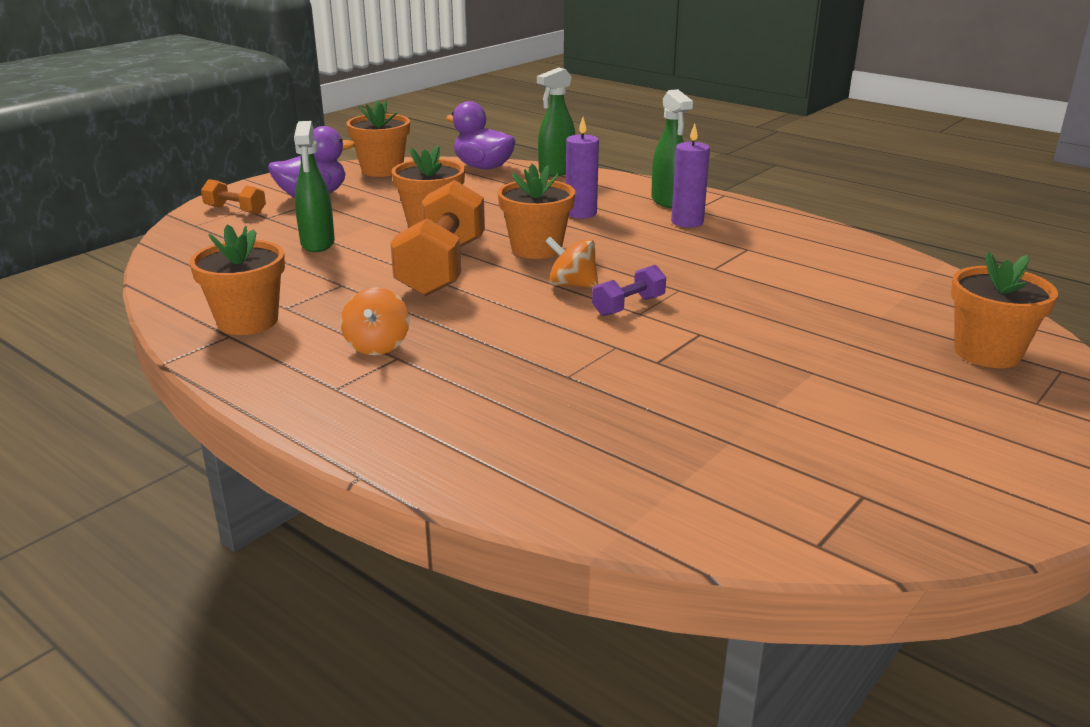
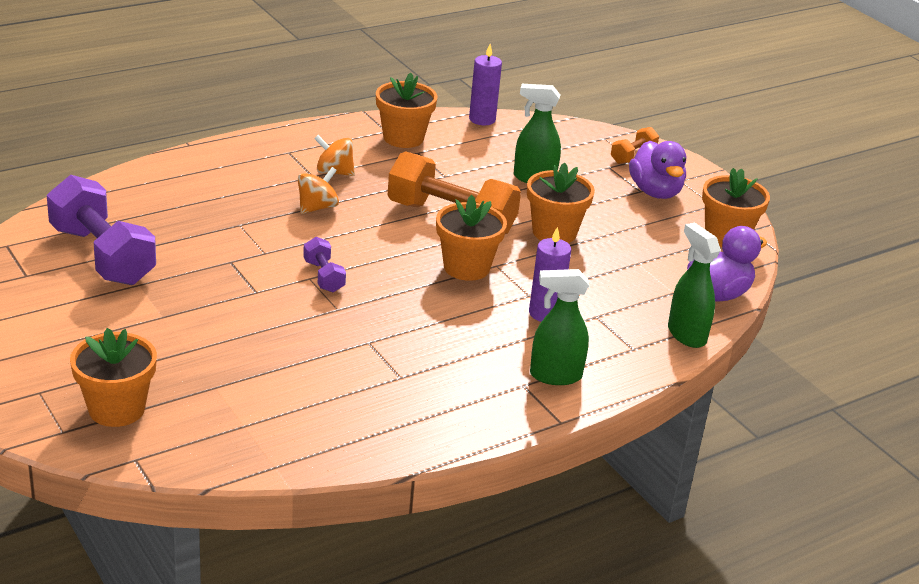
camera: 105 degrees right, 5 degrees up
orange spinning top [545,237,599,288] -> orange spinning top moved to [298,167,339,214]
purple candle [671,124,710,228] -> purple candle moved to [469,44,502,125]
none -> purple dumbbell [47,175,156,285]

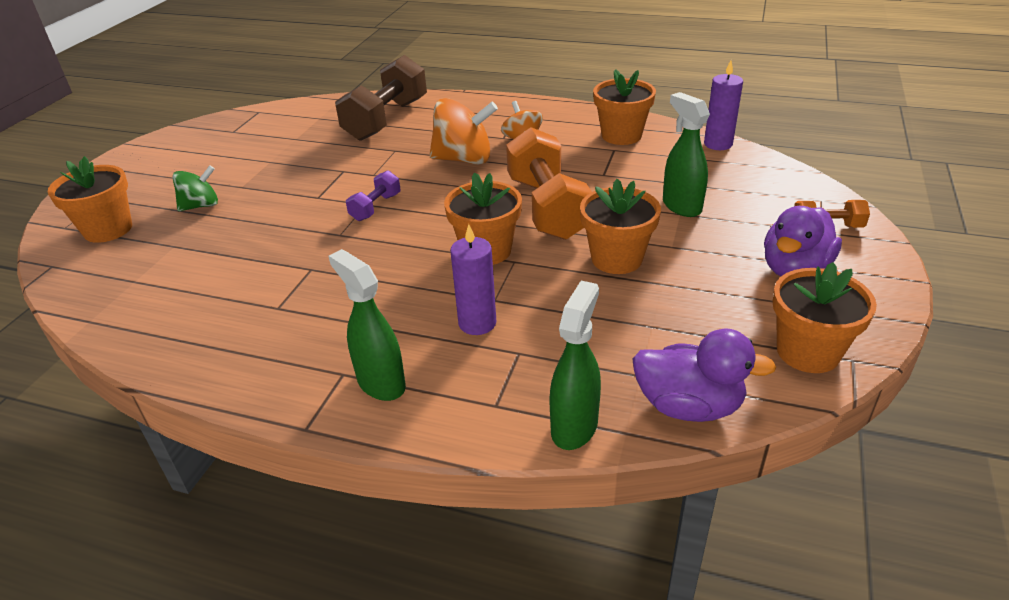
camera: 55 degrees right, 5 degrees up
purple dumbbell [47,175,156,285] -> none
orange spinning top [298,167,339,214] -> orange spinning top [429,98,498,165], size x1.65
none -> green spinning top [172,165,218,211]
none -> brown dumbbell [335,55,427,141]

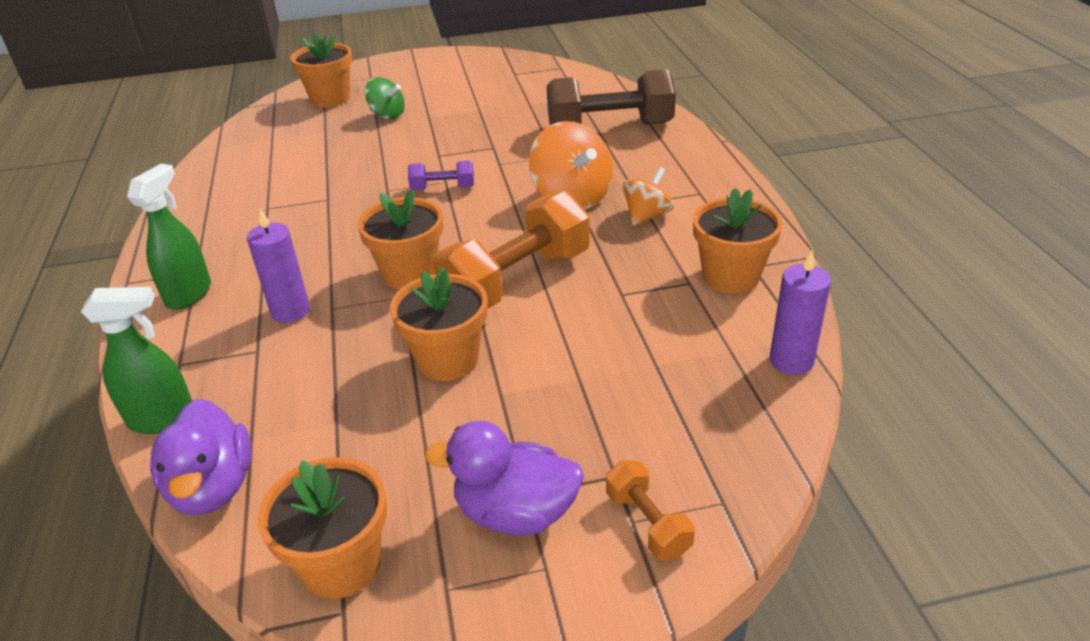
camera: 60 degrees right, 0 degrees up
green spray bottle [663,92,710,217] -> none

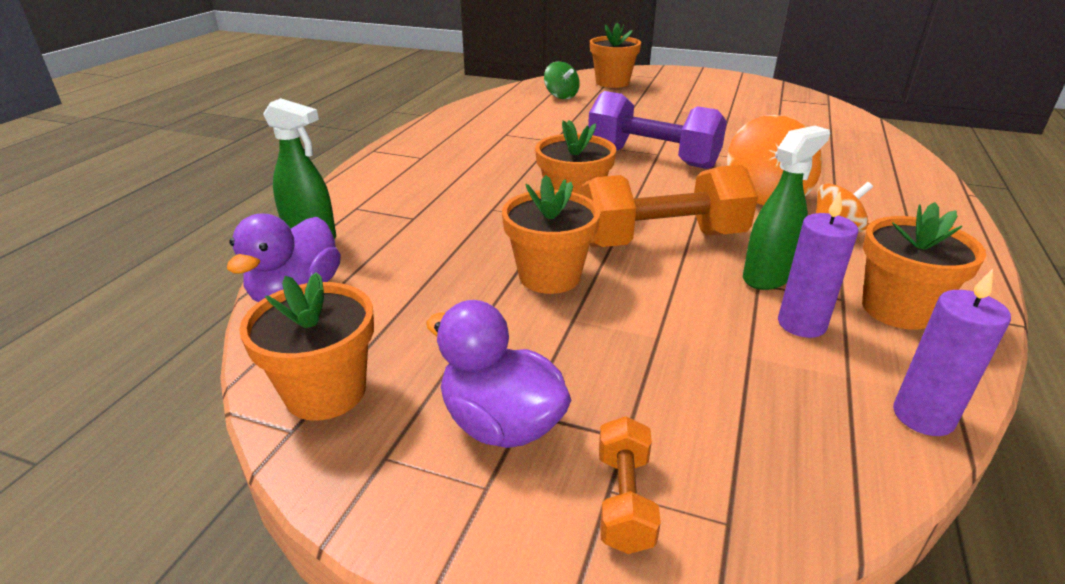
camera: 30 degrees right, 5 degrees down
green spray bottle [127,164,211,310] -> green spray bottle moved to [743,126,830,290]
purple candle [247,209,310,323] -> purple candle moved to [778,191,858,338]
green spinning top [365,77,405,119] -> green spinning top moved to [544,62,580,99]
purple dumbbell [408,161,474,190] -> purple dumbbell [588,91,727,169], size x2.11
brown dumbbell [547,69,676,125] -> none

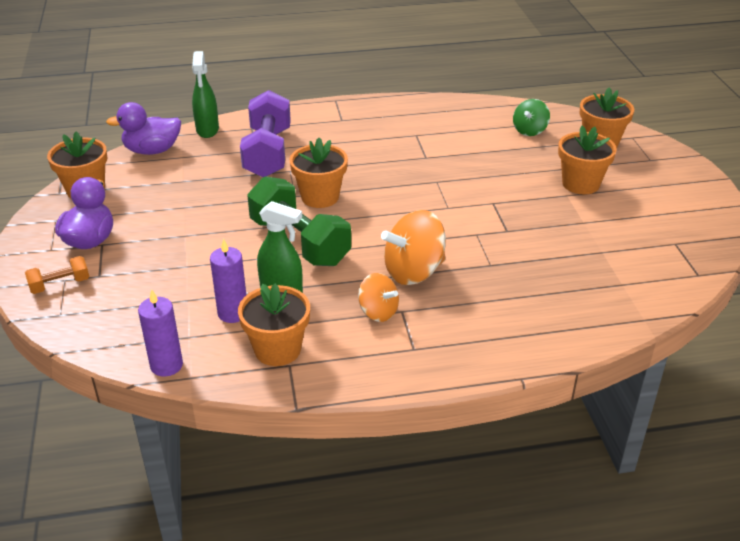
camera: 60 degrees right, 5 degrees up
orange flower pot [502,175,601,294] -> orange flower pot moved to [558,126,617,194]
orange dumbbell [580,165,758,247] -> green dumbbell [247,176,351,266]
purple dumbbell [588,91,727,169] -> purple dumbbell moved to [240,90,291,177]

